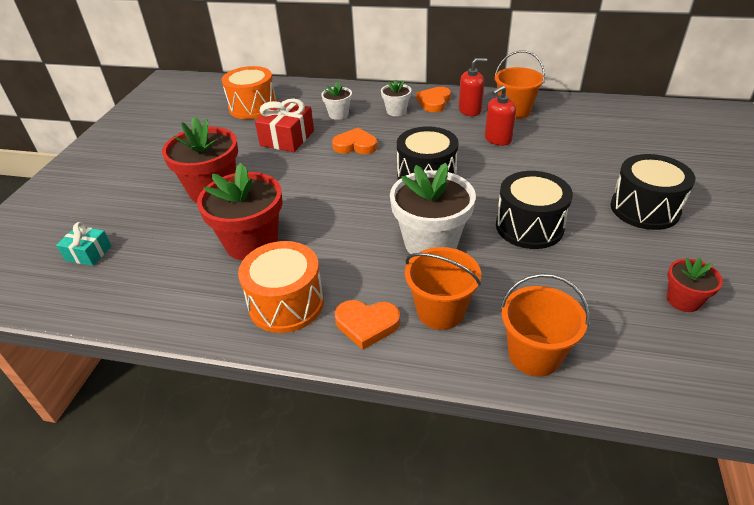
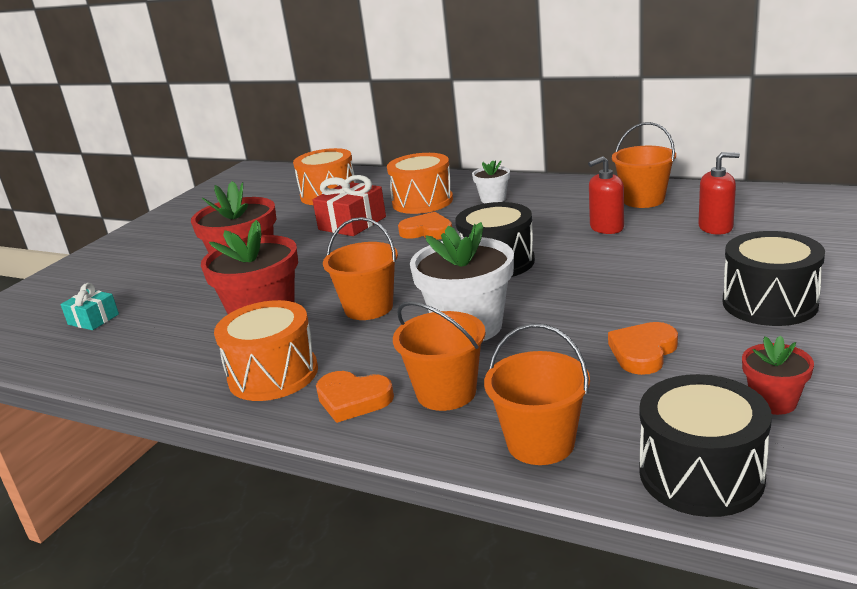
camera: 15 degrees right, 15 degrees down
white flower pot [321,82,352,120] -> orange drum [387,153,453,214]
orange heart [416,87,451,112] -> orange heart moved to [608,322,678,375]
red soap dispenser [459,58,487,116] -> red soap dispenser moved to [698,152,740,235]
black drum [496,171,573,249] -> black drum moved to [639,374,772,517]
none -> orange bucket [323,217,398,320]

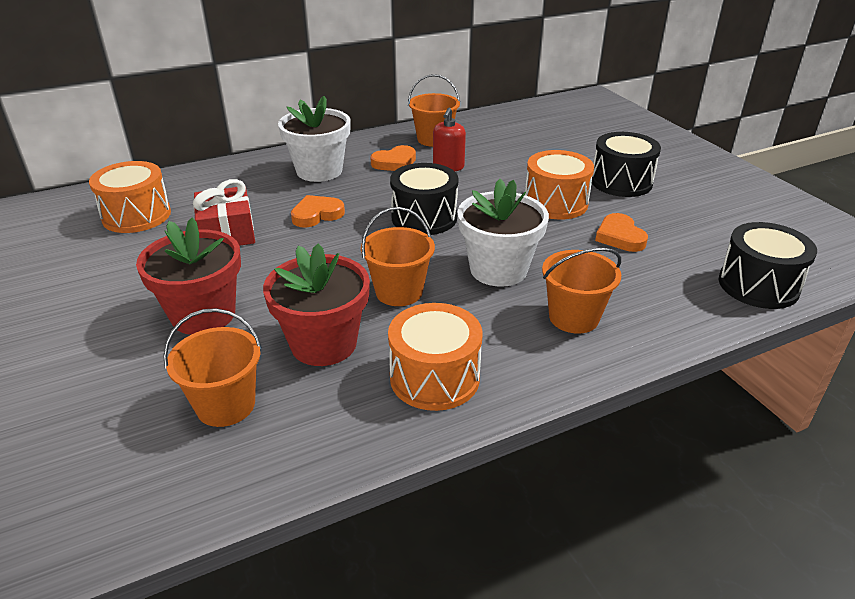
camera: 55 degrees left, 10 degrees up
turquoise gift [60,283,119,330] -> none
orange heart [316,371,394,423] -> orange heart moved to [370,145,416,171]
orange drum [387,153,453,214] -> orange drum moved to [525,150,594,220]
white flower pot [472,160,510,203] -> white flower pot [278,96,351,182], size x1.94
orange bucket [484,323,590,465] -> orange bucket moved to [163,308,262,427]
red soap dispenser [698,152,740,235] -> none
red flower pot [742,336,814,415] -> none

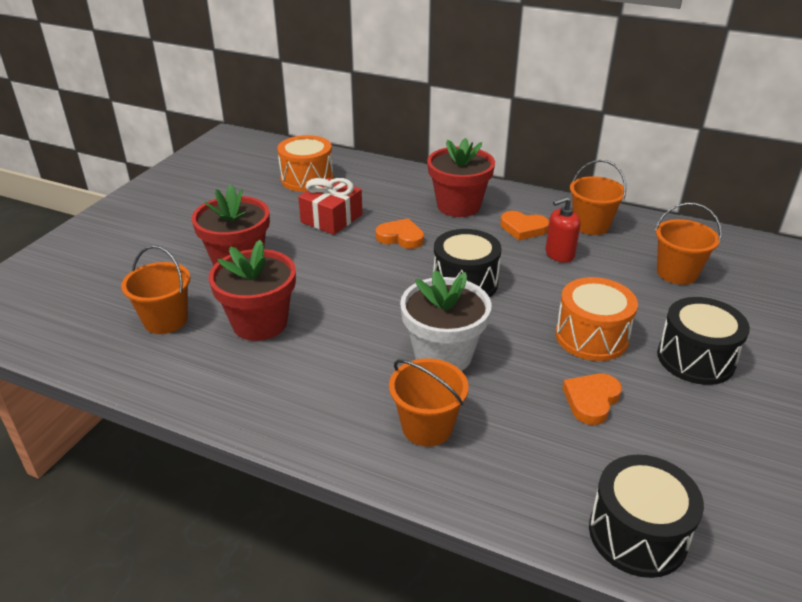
camera: 50 degrees right, 0 degrees up
white flower pot [278,96,351,182] -> red flower pot [427,138,495,217]
orange bucket [361,207,435,306] -> orange bucket moved to [655,203,722,285]
orange drum [388,303,483,411] -> none

